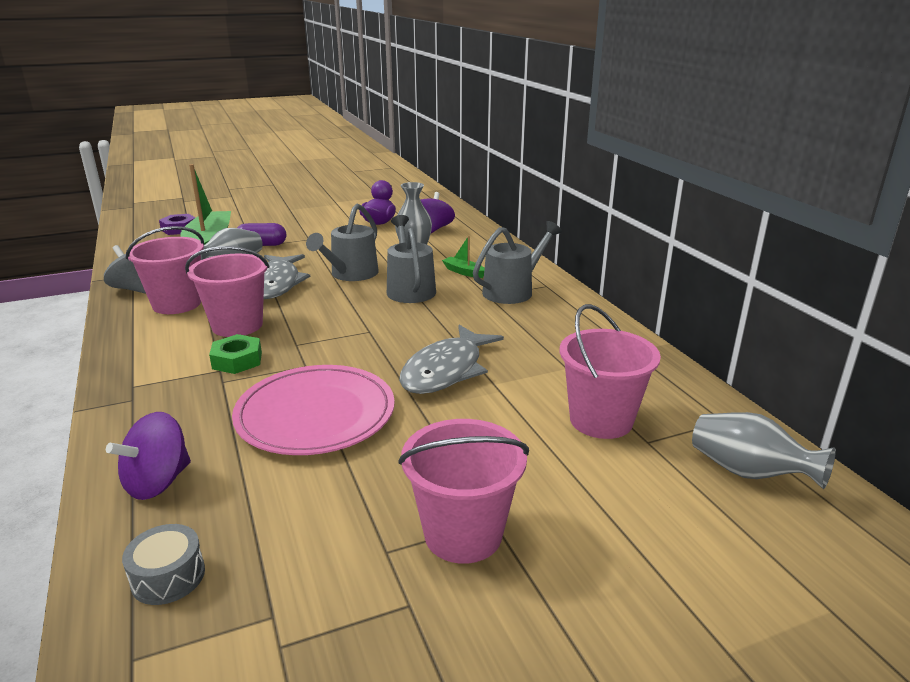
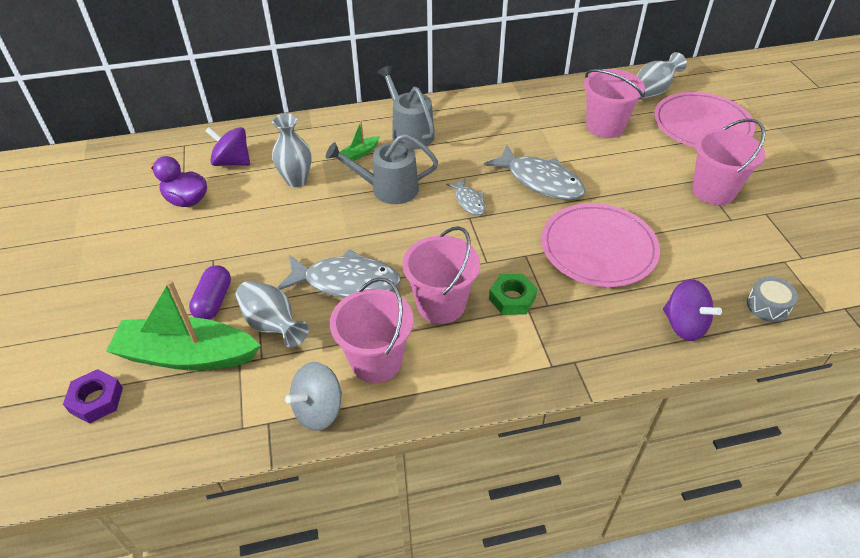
camera: 80 degrees left, 20 degrees up
grey watering can [306,204,379,281] -> none
none -> grey fish [446,178,486,215]
none -> pink plate [654,92,755,148]

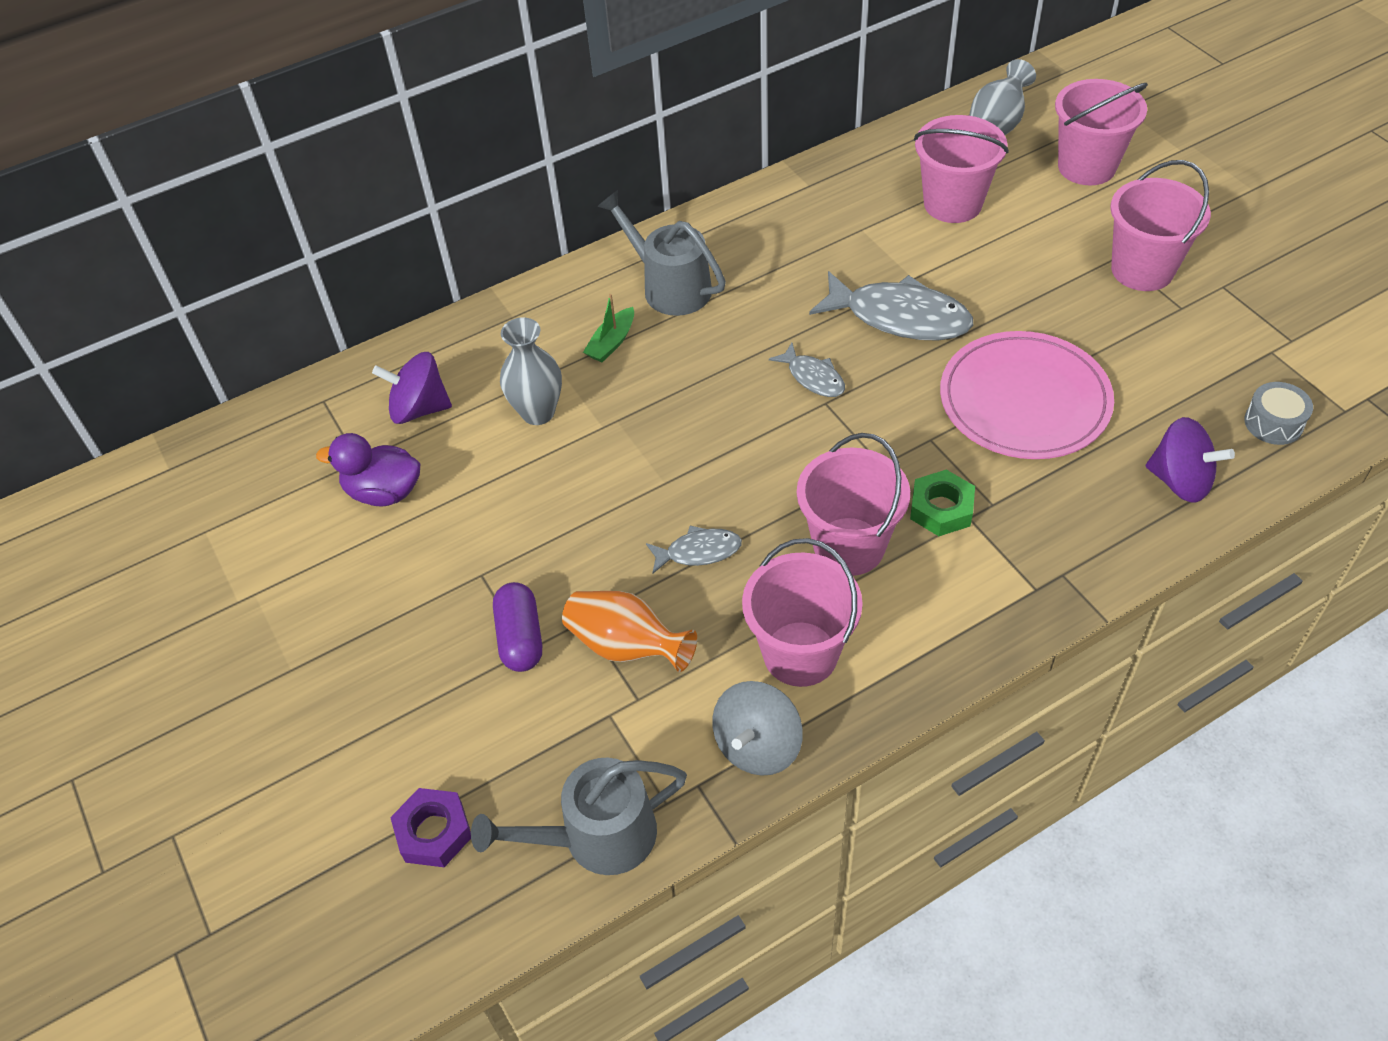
camera: 15 degrees left, 5 degrees up
green boat [106,280,261,371] -> none
grey vase [235,280,309,347] -> orange vase [562,591,697,672]
grey fish [277,249,401,298] -> grey fish [646,526,742,574], size x0.52
grey watering can [326,133,438,204] -> grey watering can moved to [471,758,687,875]
pink plate [654,92,755,148] -> pink bucket [1055,79,1148,186]

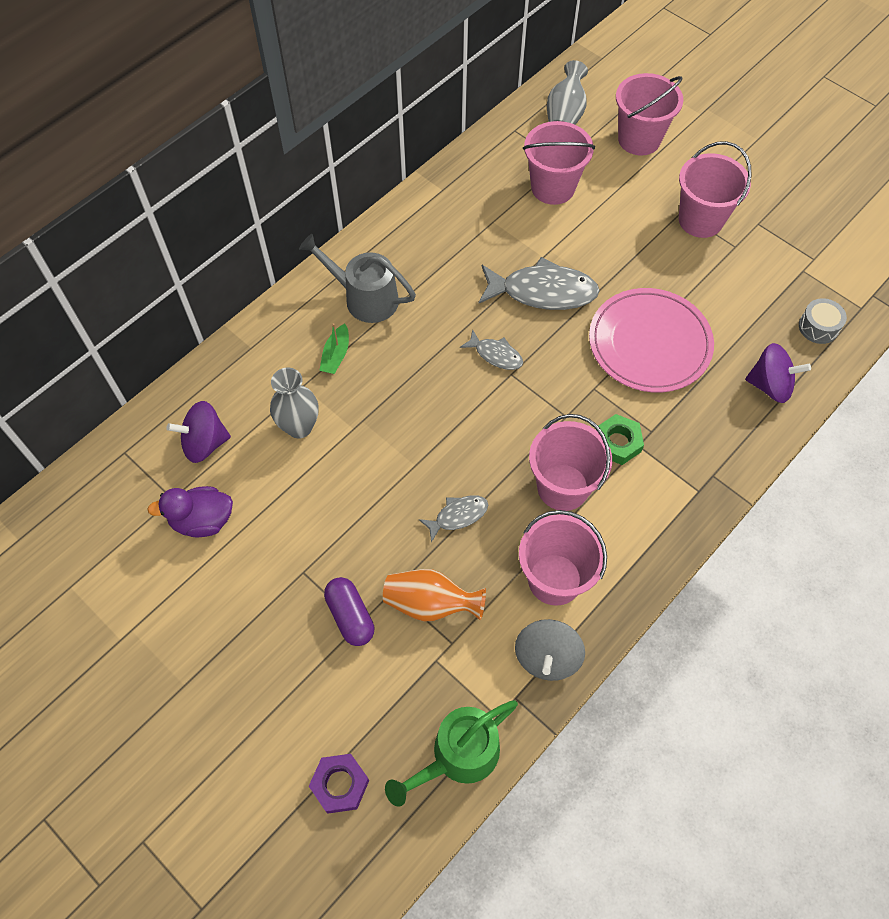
camera: 20 degrees left, 10 degrees up
grey watering can [471,758,687,875] -> green watering can [385,700,518,807]

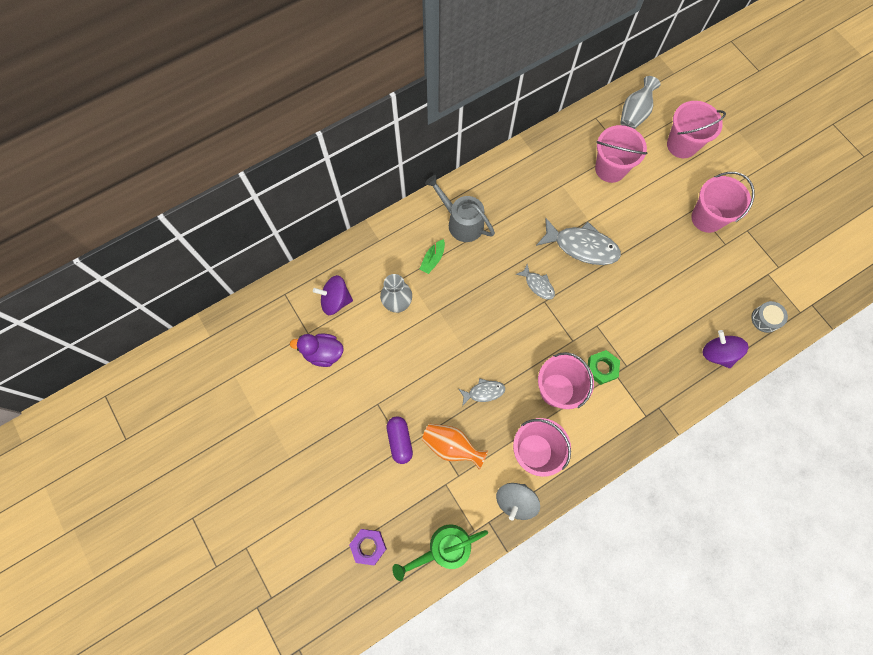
camera: 15 degrees right, 10 degrees up
pink plate [589,288,714,392] -> none
purple spinning top [745,343,811,403] -> purple spinning top turned 150 degrees counterclockwise [703,330,748,368]

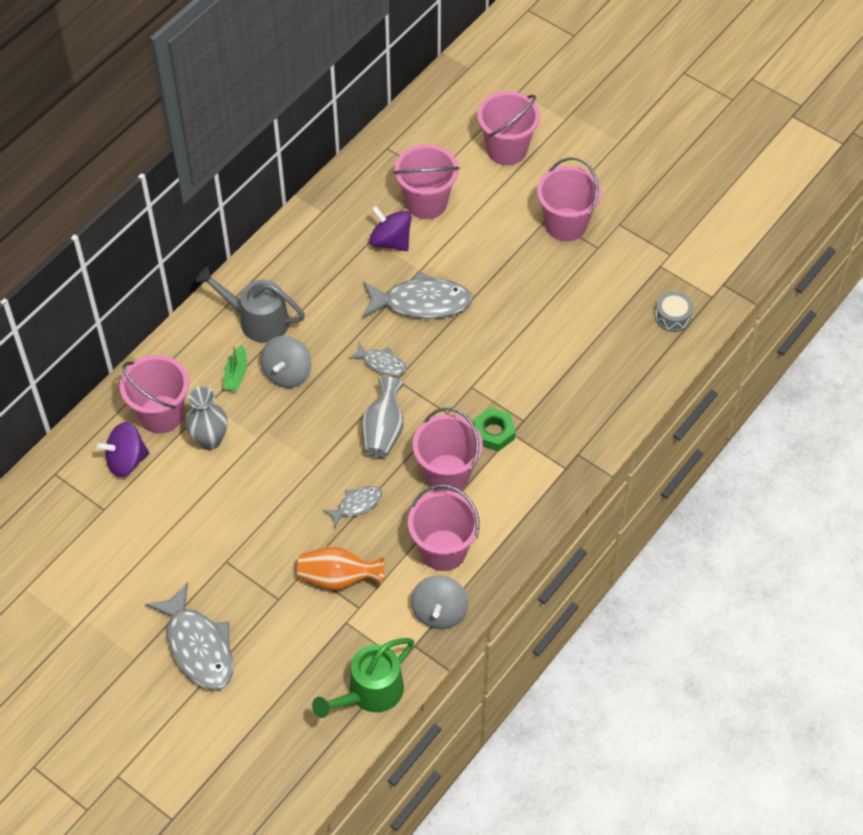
camera: 20 degrees left, 15 degrees down
purple duck [290,334,344,367] -> none
purple nut [349,529,387,565] -> none
purple capsule [387,416,413,464] -> none
grey vase [620,76,661,129] -> grey vase moved to [361,376,404,458]
purple spinning top [703,330,748,368] -> purple spinning top moved to [369,206,412,251]
none -> pink bucket [120,355,189,434]
none -> grey fish [145,582,233,690]
none -> grey spinning top [261,336,311,388]

